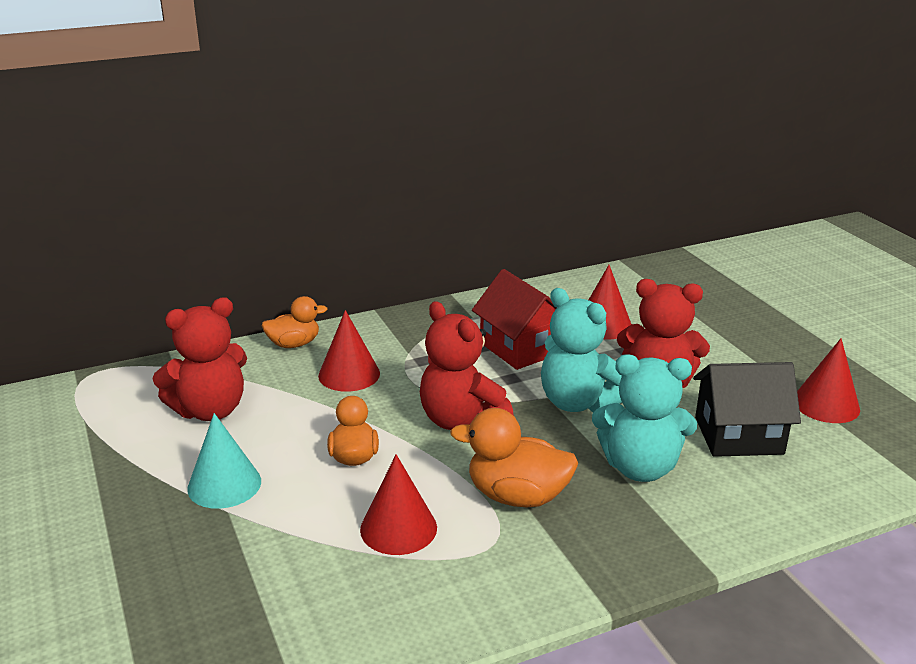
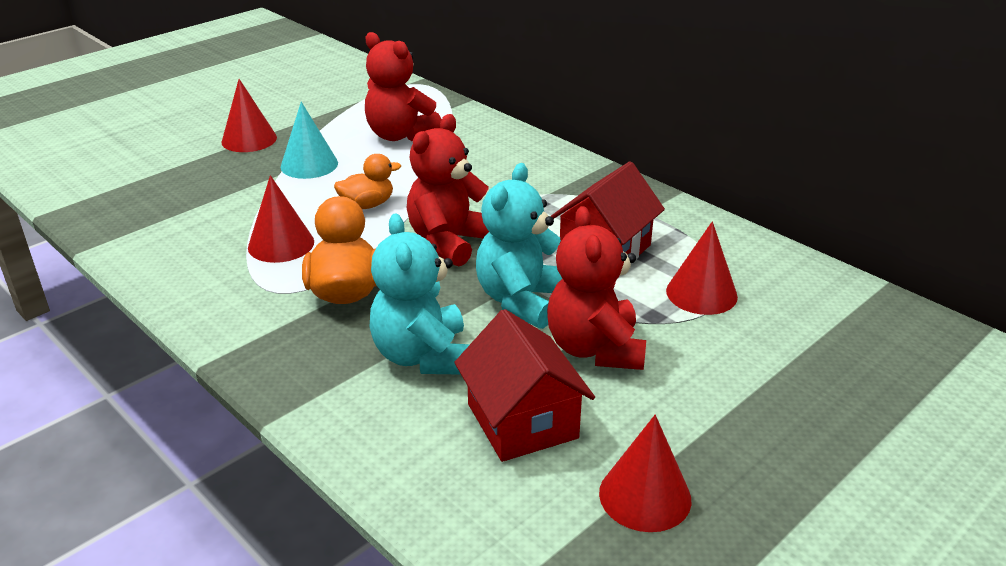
camera: 70 degrees right, 5 degrees up
orange duck [261,296,328,348] -> none
red cone [318,310,380,392] -> red cone moved to [221,79,277,152]
black house [693,362,801,457] -> red house [454,309,595,462]

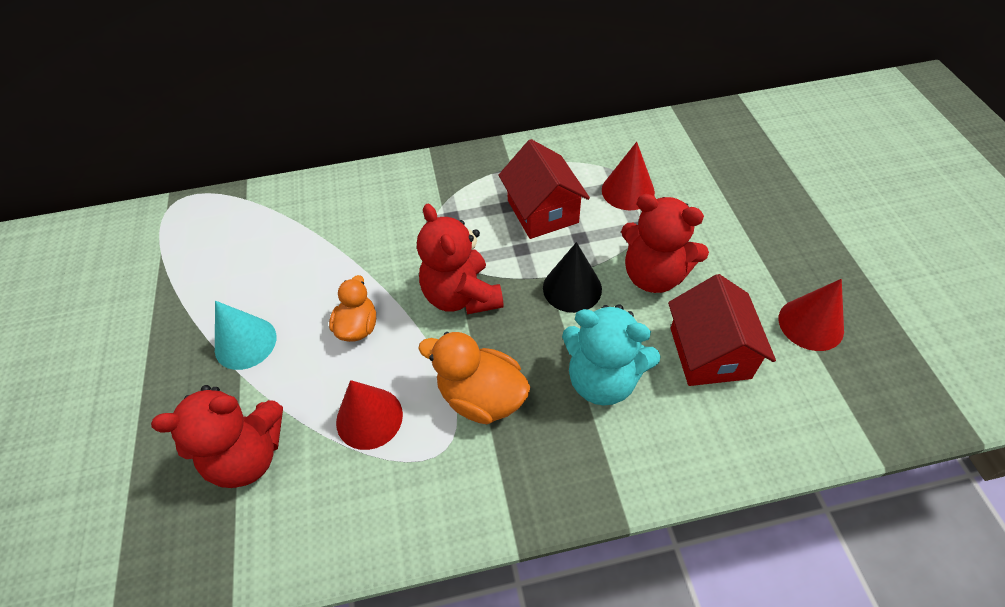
camera: 55 degrees left, 20 degrees up
red cone [221,79,277,152] -> none
red teddy bear [365,32,442,141] -> red teddy bear moved to [151,385,283,488]
red house [454,309,595,462] -> red house turned 75 degrees clockwise [668,274,776,386]
turquoise teddy bear [476,163,563,329] -> black cone [543,242,602,313]

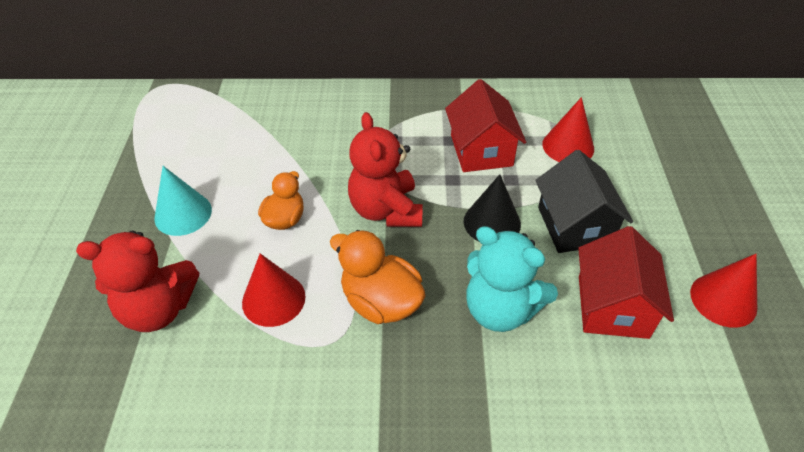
camera: 10 degrees right, 5 degrees down
red teddy bear [621,194,709,293] -> black house [535,150,633,253]

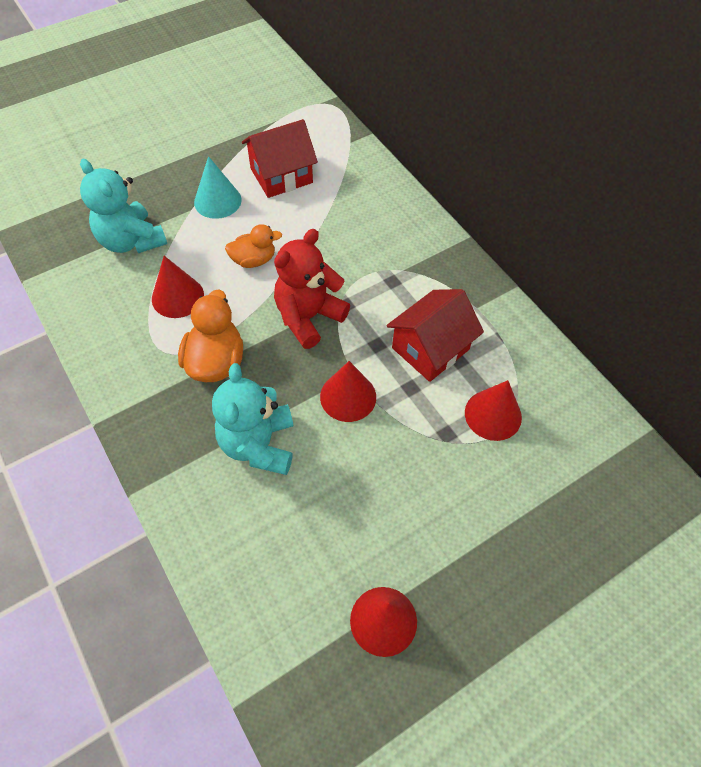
camera: 55 degrees right, 10 degrees up
red teddy bear [76,230,199,332] -> turquoise teddy bear [80,159,167,253]
black cone [464,174,521,241] -> red cone [320,361,376,422]
black house [535,150,633,253] -> none
red house [578,226,674,339] -> red house moved to [242,119,318,198]

